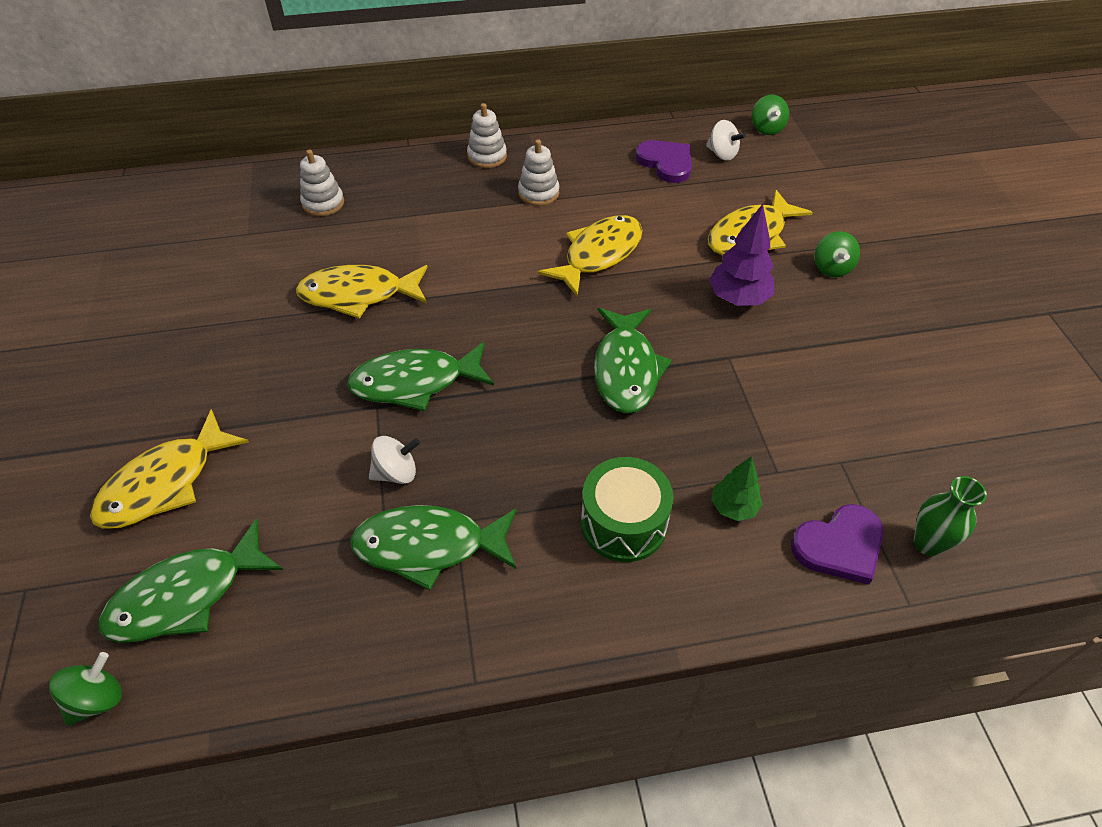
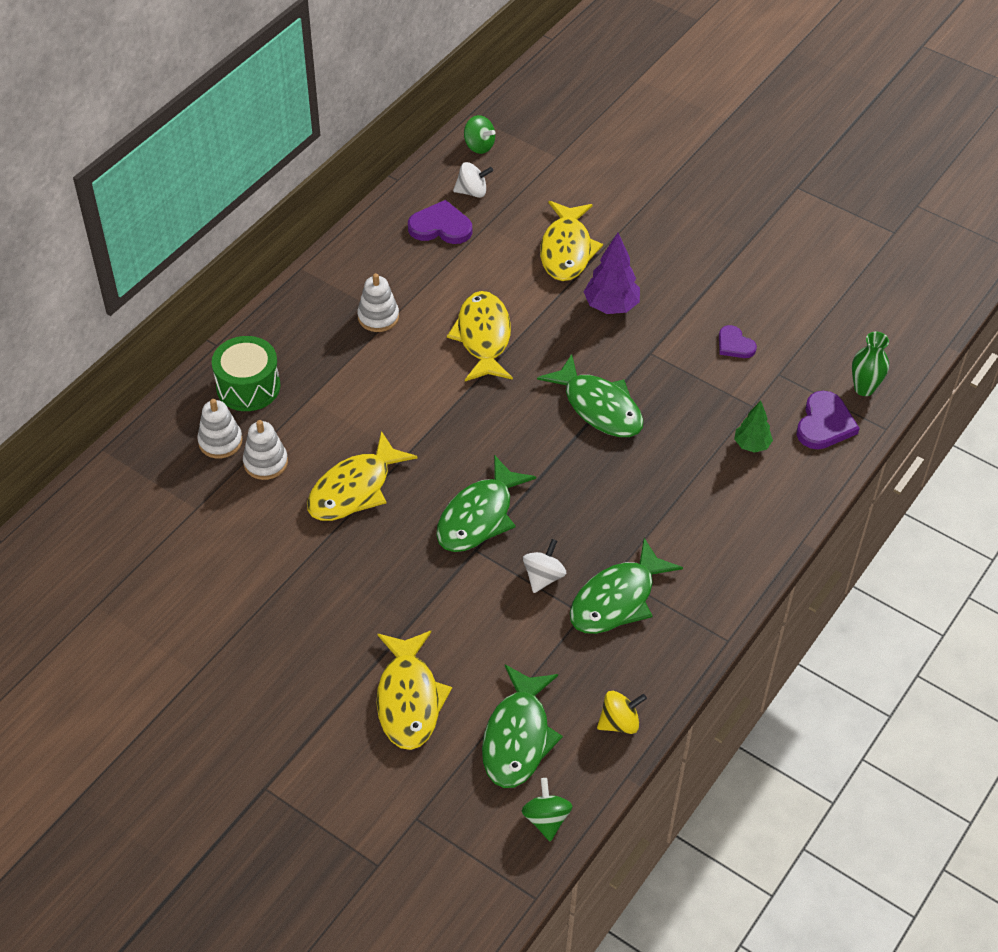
camera: 45 degrees left, 0 degrees up
white stacking toy [467,103,507,168] -> white stacking toy moved to [243,420,288,480]
green drum [581,457,674,562] -> green drum moved to [212,336,281,411]
green spinning top [815,231,860,277] -> none
none -> yellow spinning top [597,691,647,734]
none -> purple heart [719,325,757,358]

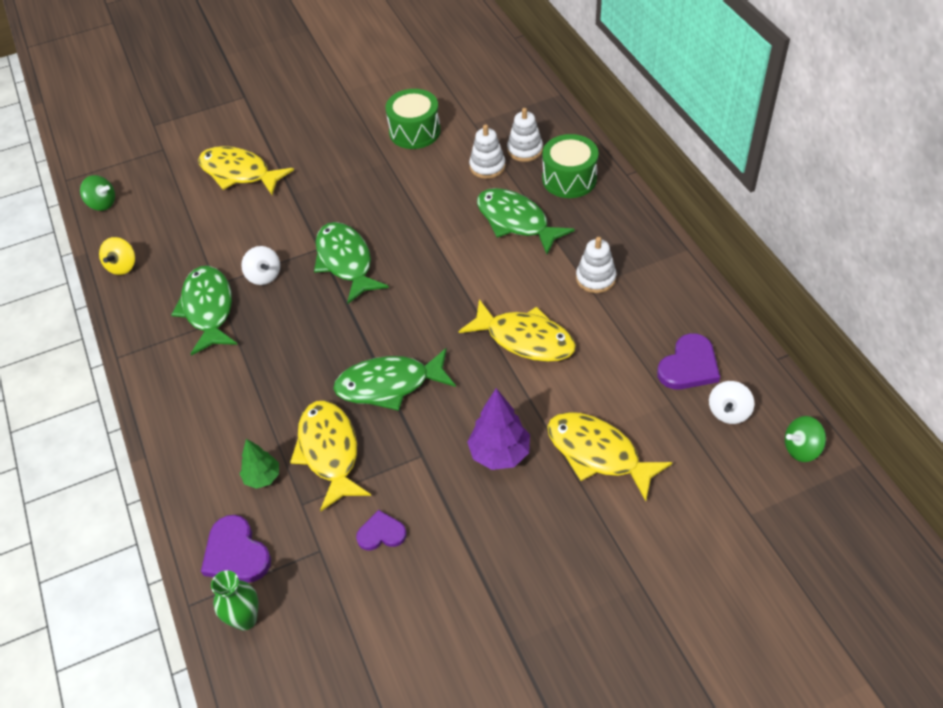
camera: 125 degrees right, 0 degrees up
yellow fish [307,431,418,521] -> yellow fish moved to [290,400,371,511]
green fish [482,665,563,788] -> green fish moved to [477,188,575,255]
none -> green drum [386,89,441,149]

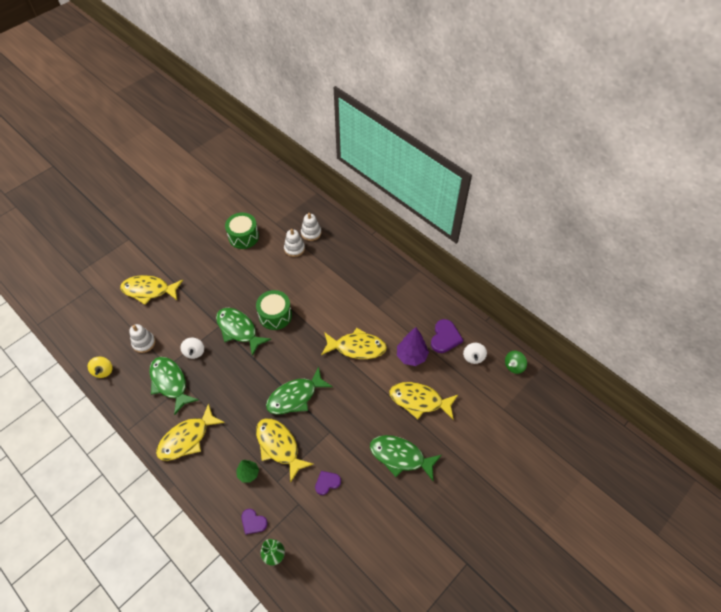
camera: 25 degrees left, 5 degrees up
green spinning top [80,175,115,211] -> none
purple heart [201,515,271,583] -> purple heart [241,509,268,535], size x0.64
white spinning top [241,246,280,285] -> white spinning top turned 45 degrees clockwise [180,337,204,359]
purple tree [467,388,530,470] -> purple tree moved to [397,327,429,366]
green fish [477,188,575,255] -> green fish moved to [370,435,442,481]
green drum [542,134,599,198] -> green drum moved to [256,290,292,330]
white stacking toy [576,237,616,293] -> white stacking toy moved to [129,324,155,353]
none -> yellow fish [156,403,225,461]

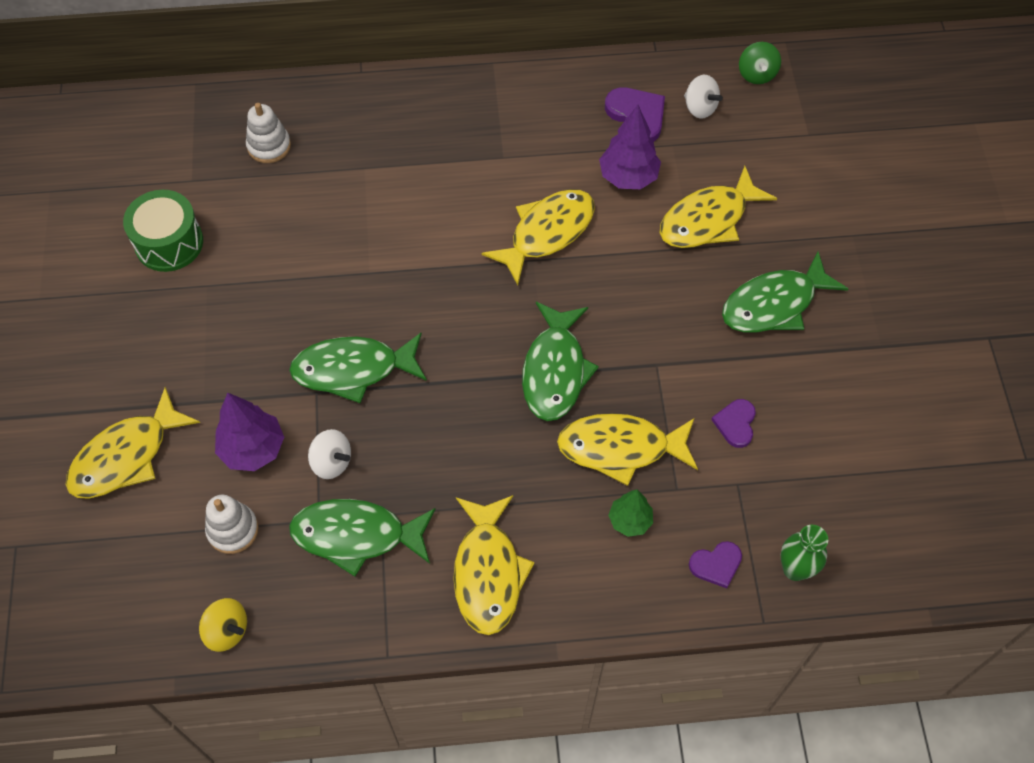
camera: 50 degrees left, 5 degrees up
green drum [256,290,292,330] -> none
white stacking toy [284,229,305,257] -> none
none -> purple tree [215,393,284,471]

